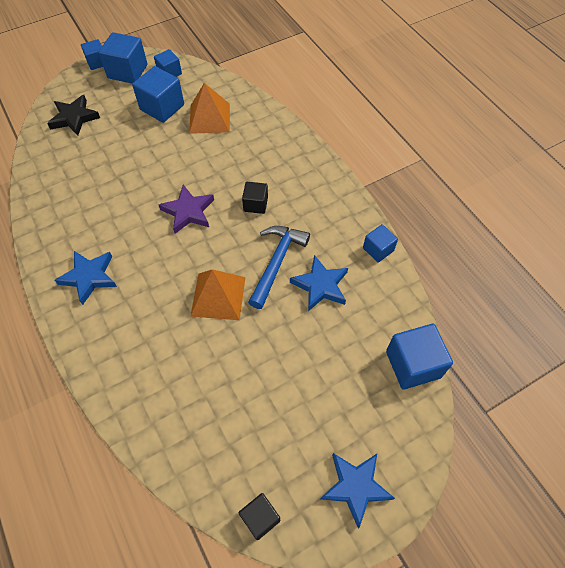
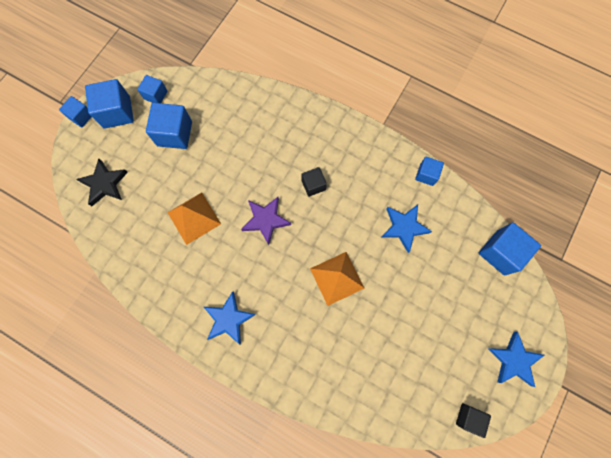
camera: 30 degrees left, 15 degrees up
orange pyramid [189,83,230,134] -> orange pyramid moved to [167,192,221,245]
blue hammer [248,226,310,309] -> none

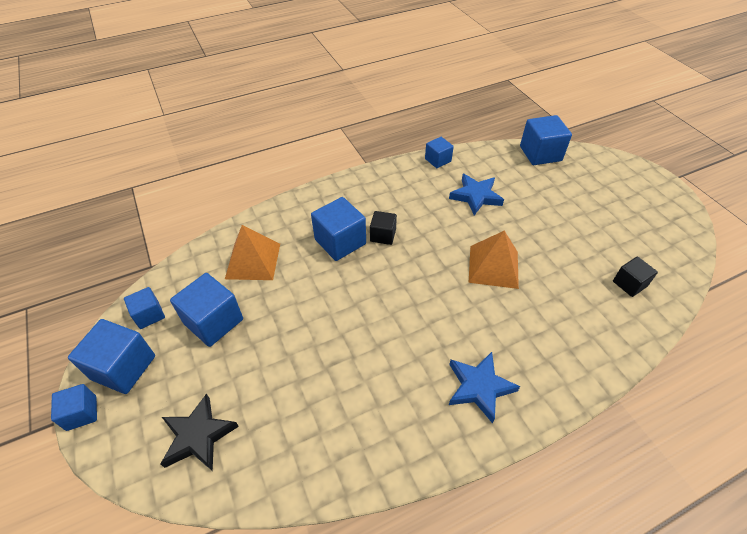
camera: 55 degrees left, 25 degrees down
orange pyramid [167,192,221,245] -> orange pyramid moved to [225,225,280,280]
purple star [241,197,291,245] -> none
black cube [456,403,491,438] -> black cube moved to [613,256,658,297]
blue star [487,332,545,387] -> none
none -> blue cube [311,197,366,261]

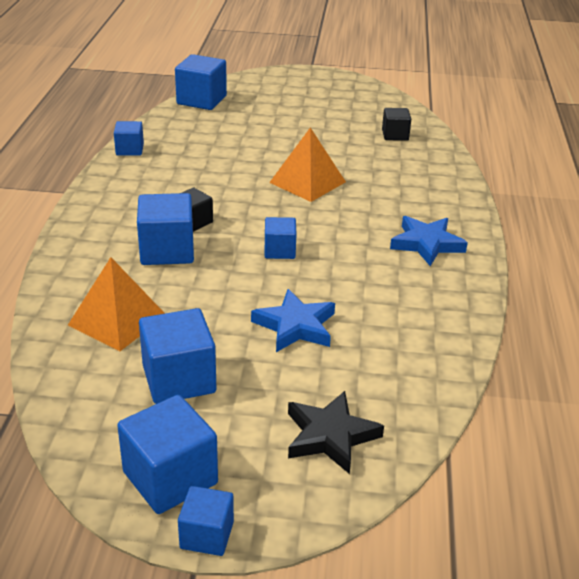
camera: 60 degrees left, 15 degrees down
blue cube [124,287,165,329] -> blue cube moved to [264,217,296,259]
blue star [449,174,504,215] -> blue star moved to [251,289,335,352]

